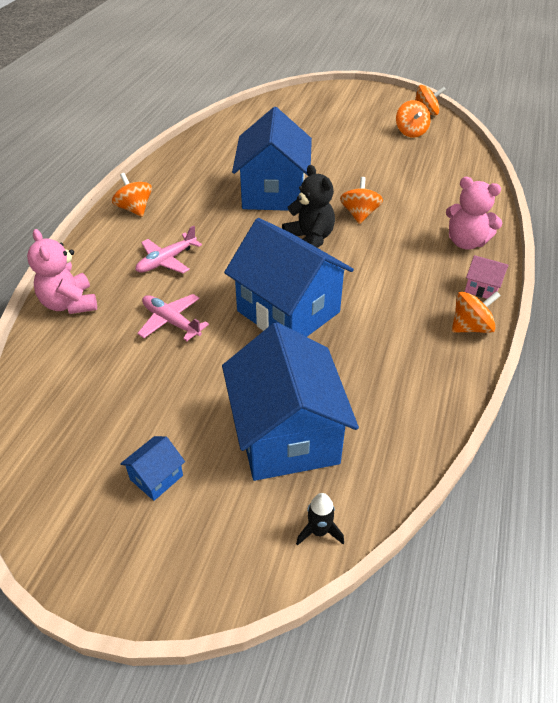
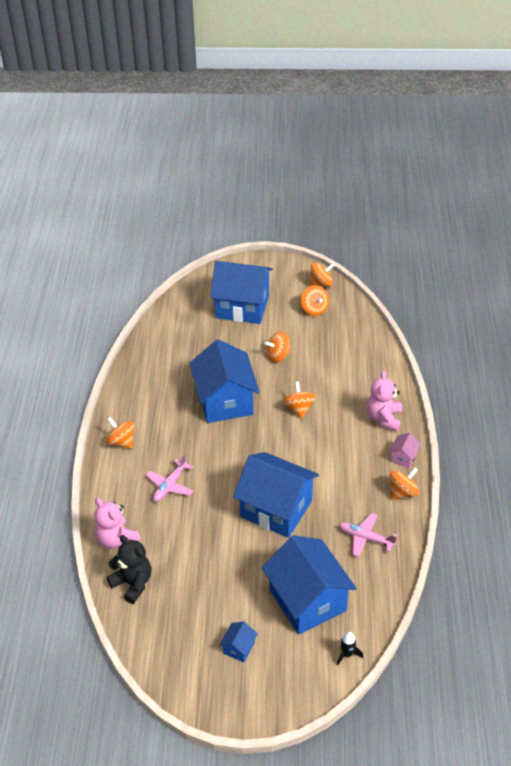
camera: 15 degrees left, 0 degrees up
pink plane [137,294,209,341] -> pink plane moved to [339,513,397,557]
black teddy bear [282,165,335,248] -> black teddy bear moved to [106,535,151,604]
pink teddy bear [446,177,502,249] -> pink teddy bear turned 90 degrees clockwise [367,371,402,431]
pink house [465,255,508,299] -> pink house turned 75 degrees counterclockwise [389,433,421,468]
none -> blue house [210,261,273,324]
none -> orange spinning top [264,332,291,363]

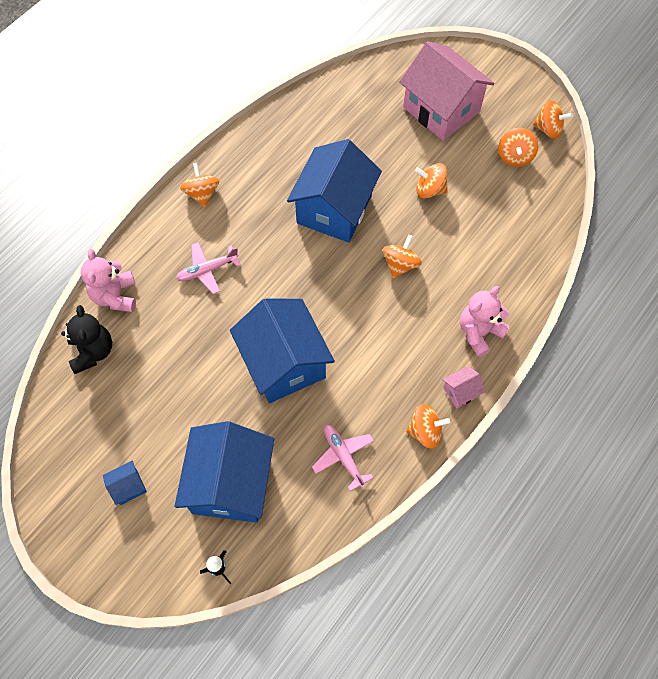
camera: 35 degrees right, 20 degrees up
blue house [210,261,273,324] -> pink house [399,41,495,141]

